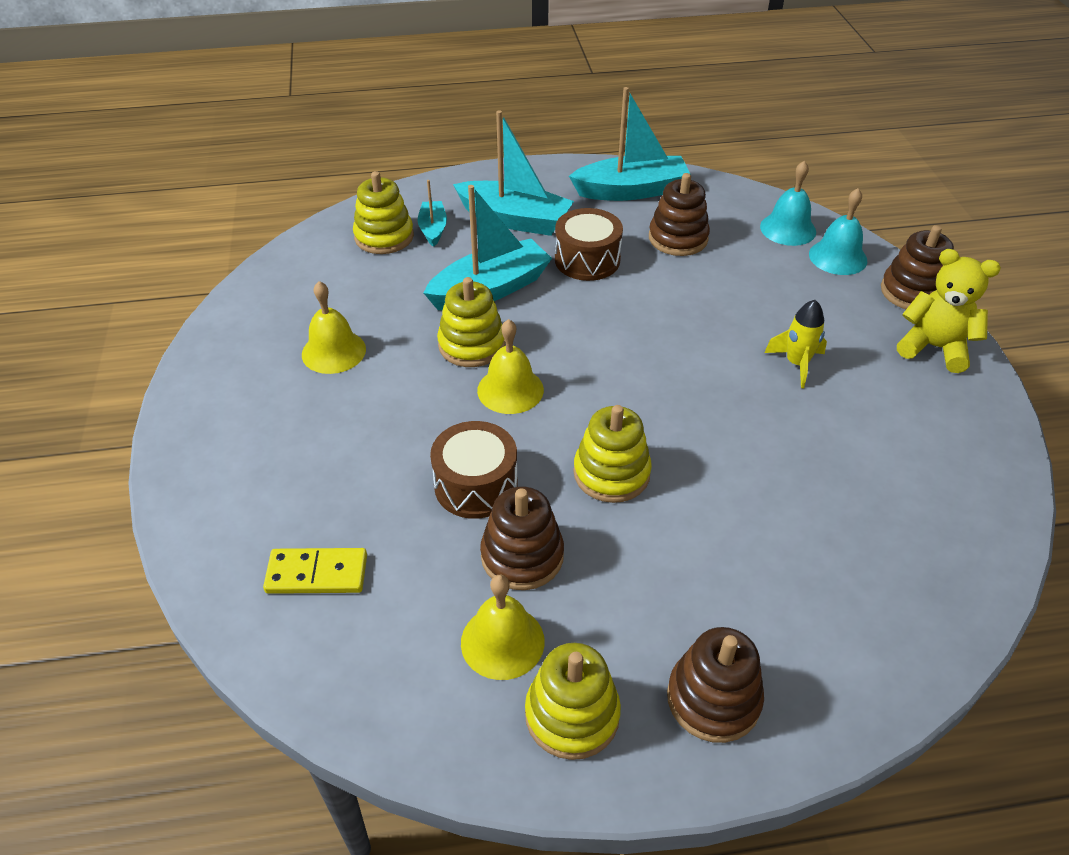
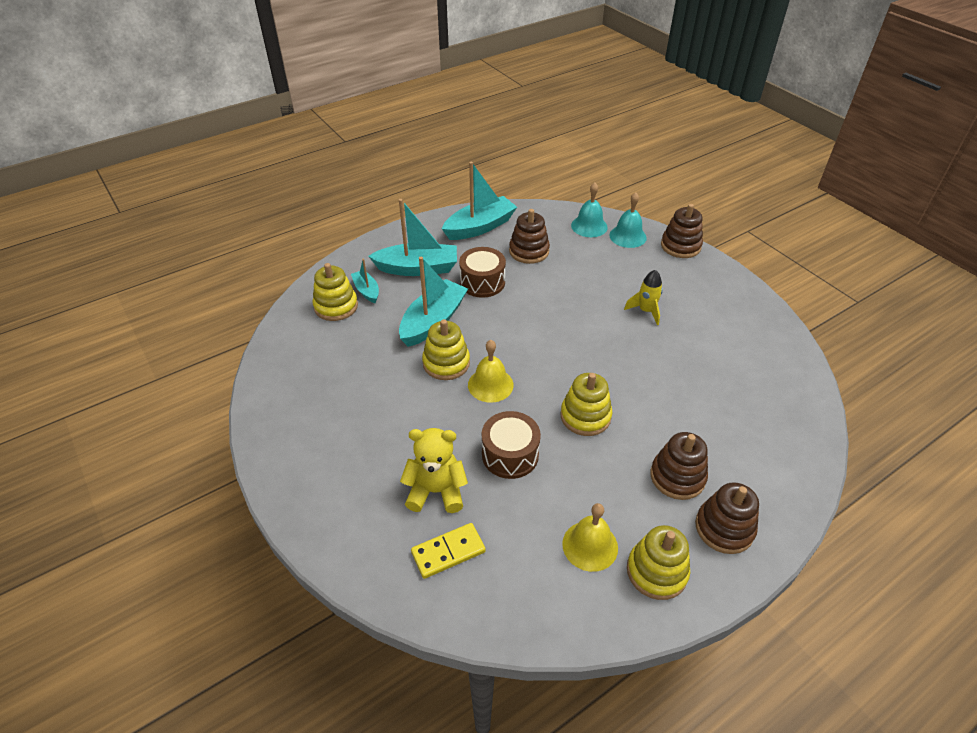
camera: 25 degrees left, 0 degrees up
yellow bell [302,281,366,374] -> none
brown stacking toy [480,487,564,590] -> brown stacking toy moved to [651,432,708,500]
yellow teddy bear [897,249,1001,373] -> yellow teddy bear moved to [400,428,468,513]

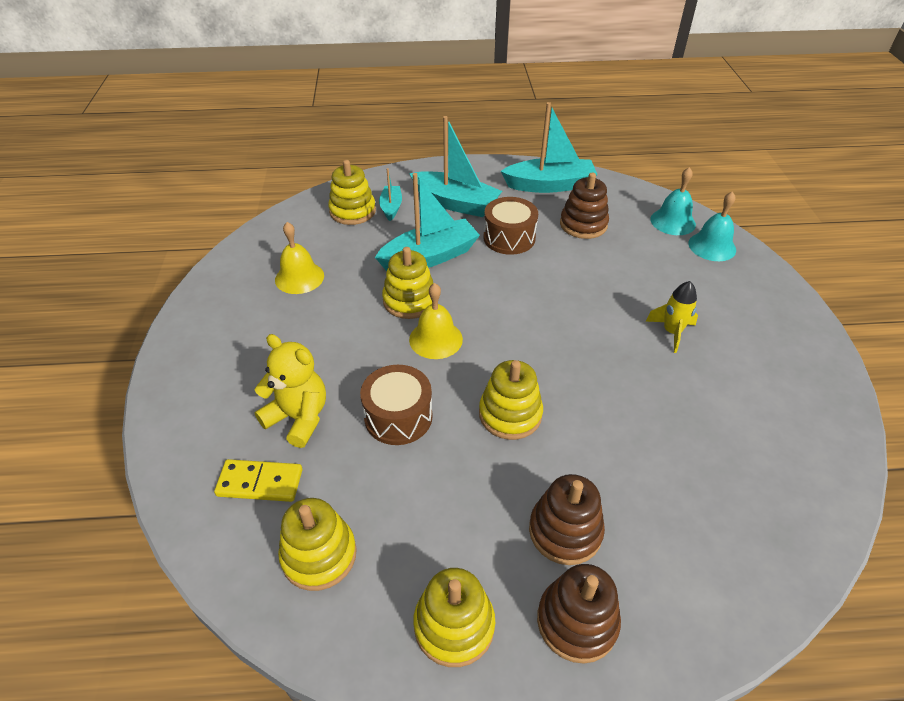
camera: 30 degrees right, 0 degrees up
yellow bell [562,503,618,572] -> yellow bell moved to [275,222,324,294]
brown stacking toy [661,204,703,258] -> none
none -> yellow stacking toy [278,498,357,591]

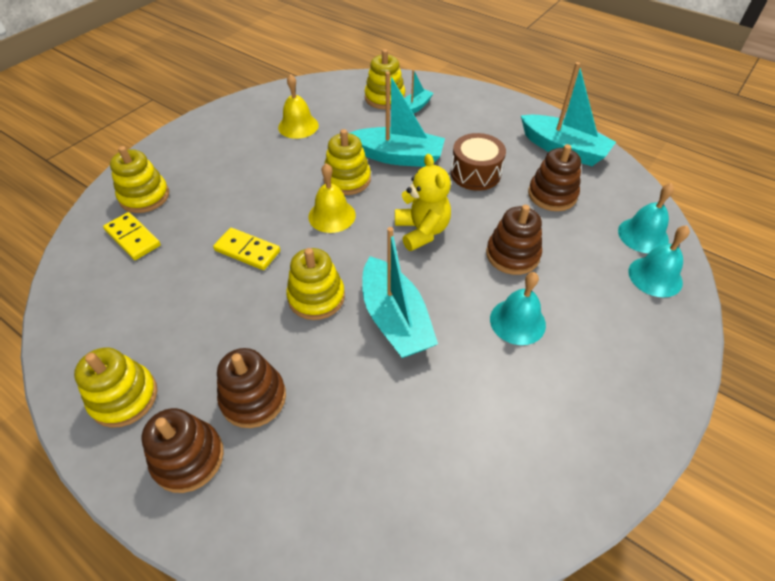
camera: 40 degrees right, 5 degrees up
yellow teddy bear [254,334,326,448] -> yellow teddy bear moved to [395,154,451,251]
yellow stacking toy [278,498,357,591] -> yellow stacking toy moved to [110,146,169,213]
brown drum [360,365,433,445] -> yellow domino [213,228,280,270]
turquoise boat [409,116,502,217] -> turquoise boat moved to [362,227,438,358]
yellow rocket [646,281,698,353] -> turquoise bell [490,272,546,345]
none -> brown stacking toy [486,205,542,275]

